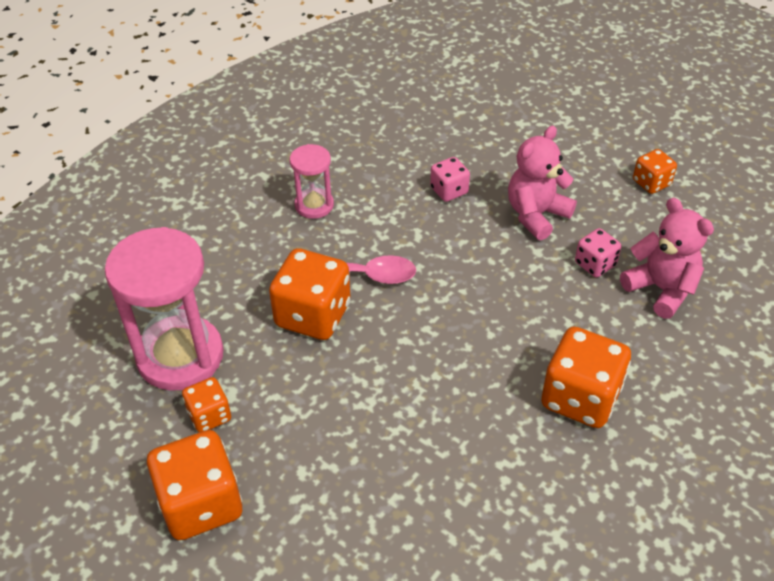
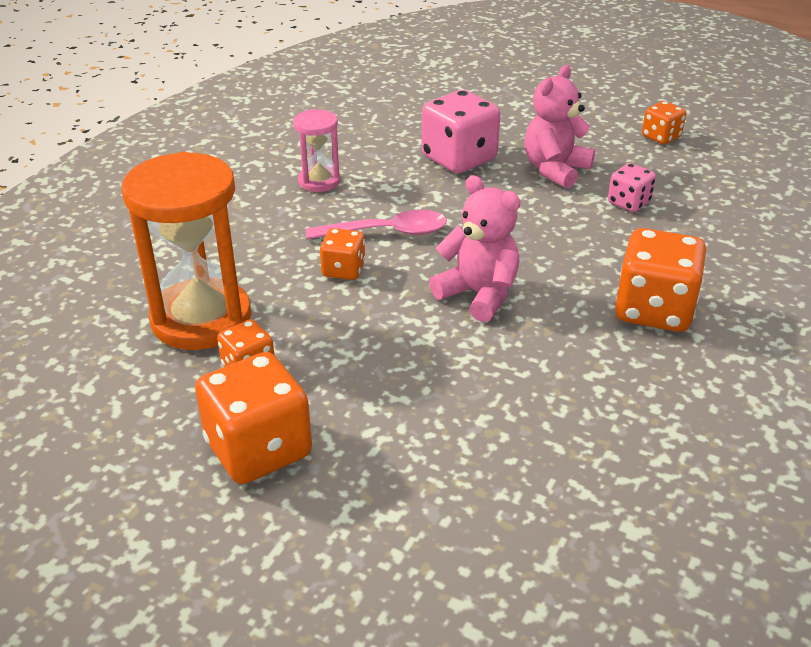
camera: 10 degrees left, 10 degrees down
pink hourglass [105,227,224,391] -> orange hourglass [122,152,251,350]
orange dice [269,248,351,340] -> orange dice [320,228,365,280], size x0.54
pink dice [430,157,470,202] -> pink dice [422,90,500,173], size x1.84
pink teddy bear [620,198,714,319] -> pink teddy bear moved to [429,175,520,322]

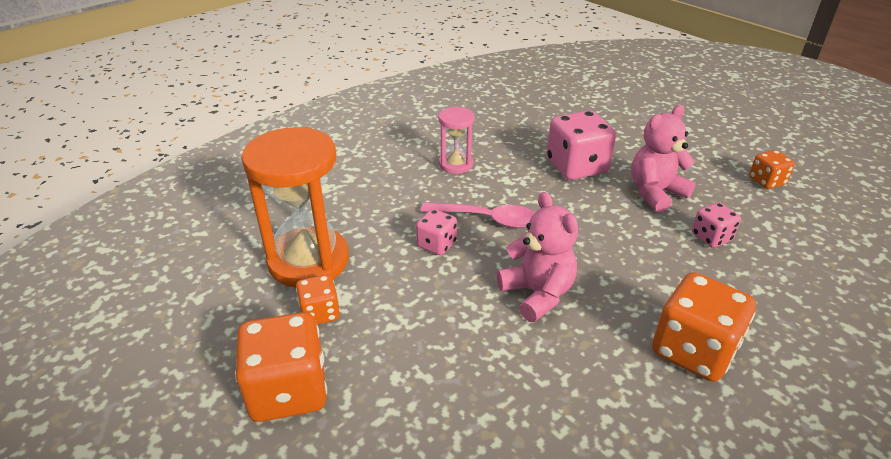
camera: 20 degrees right, 0 degrees up
orange dice [320,228,365,280] -> pink dice [416,209,457,255]

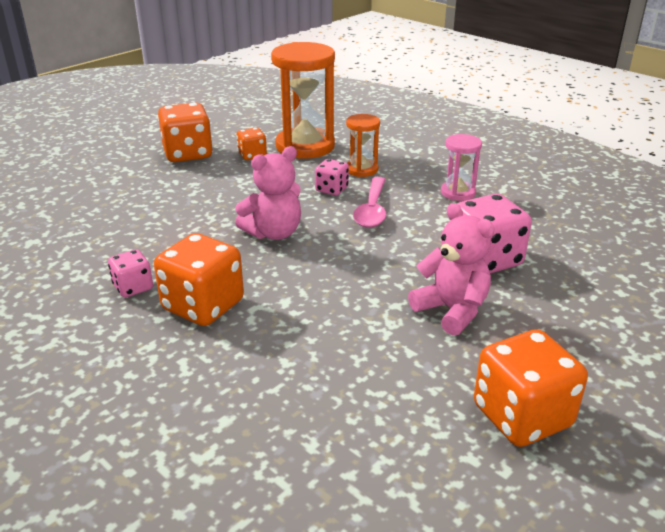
camera: 85 degrees right, 5 degrees down
pink dice [692,202,741,248] -> pink dice moved to [108,249,153,298]
orange dice [749,150,795,189] -> orange dice [474,329,588,447], size x1.84
none -> orange hourglass [346,114,380,177]

